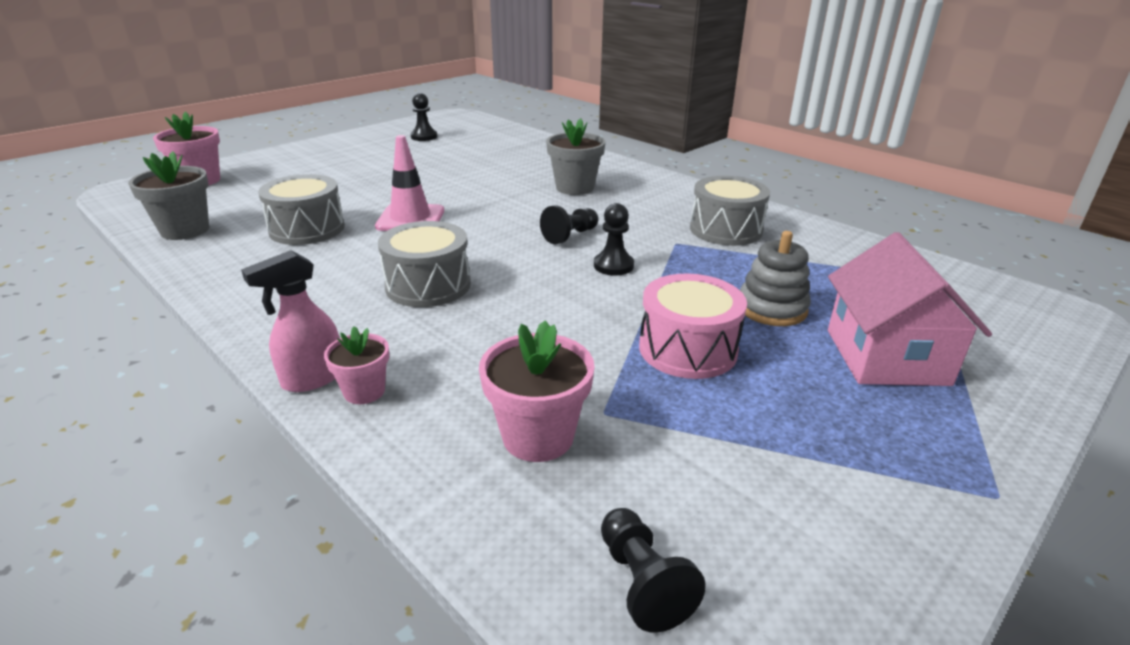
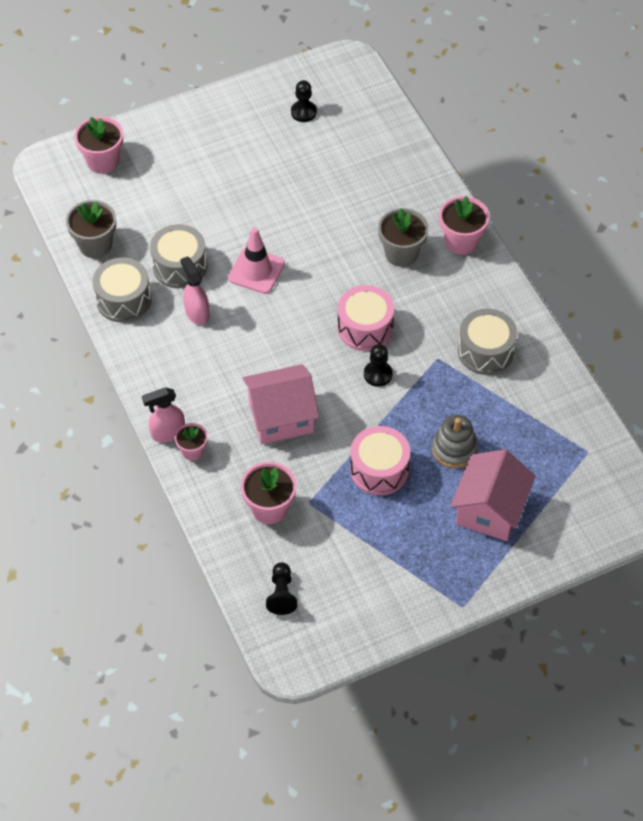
camera: 20 degrees right, 25 degrees up
grey drum [378,221,471,307] -> grey drum moved to [93,257,151,323]
black pawn [540,205,598,244] -> pink drum [338,285,394,351]
none -> pink spray bottle [180,256,210,325]
none -> pink house [243,364,319,444]
none -> pink flower pot [439,196,489,255]

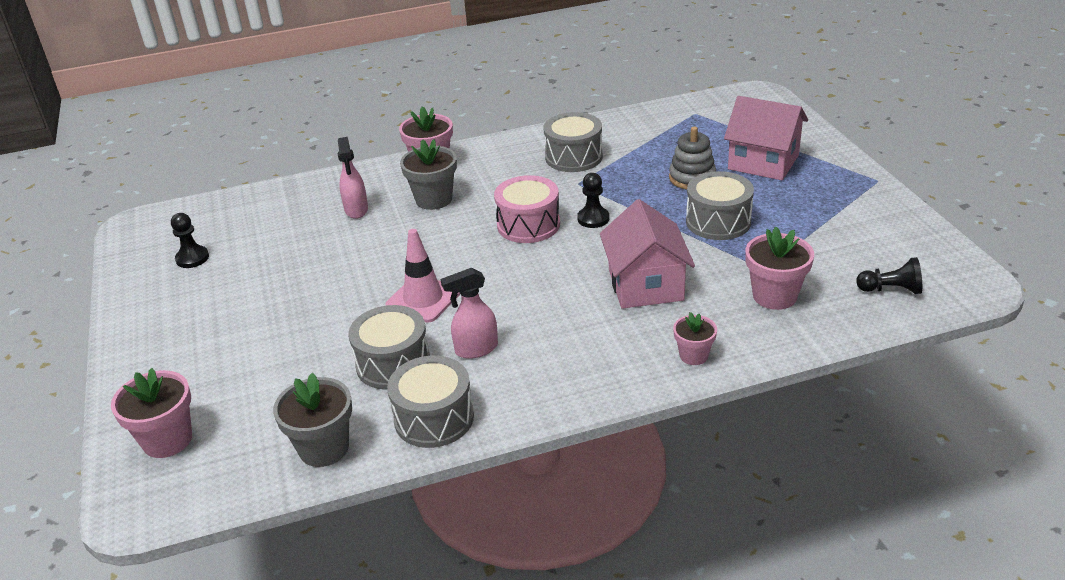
camera: 80 degrees left, 20 degrees down
pink spray bottle [142,387,185,442] -> pink spray bottle moved to [338,137,368,219]
pink drum [350,426,410,495] -> grey drum [686,171,754,240]

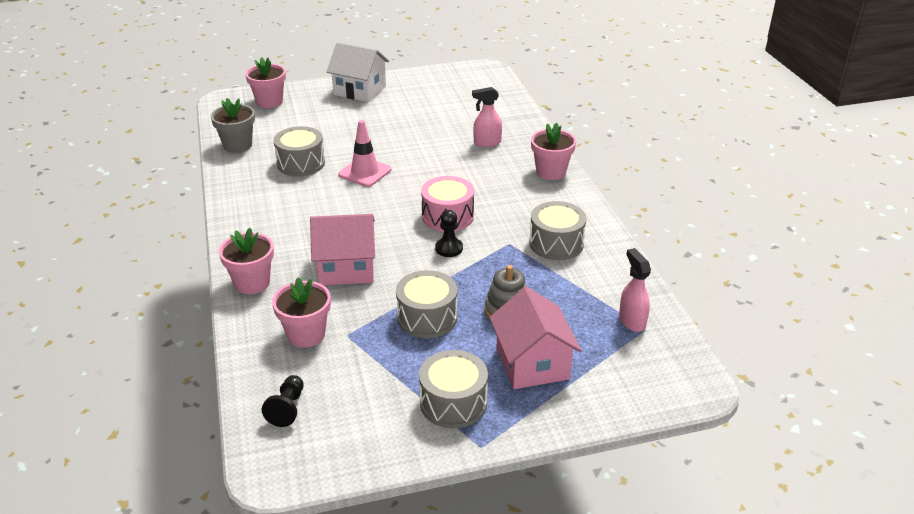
camera: 90 degrees right, 0 degrees up
black pawn [171,213,209,268] -> none
grey drum [387,356,474,448] -> grey drum moved to [419,350,488,428]
grey flower pot [400,139,457,210] -> none
pink spray bottle [441,268,498,359] -> pink spray bottle moved to [619,248,651,332]
pink flower pot [673,312,717,365] -> pink flower pot [219,228,274,294], size x1.63
pink house [724,96,808,180] -> pink house turned 45 degrees counterclockwise [490,287,582,389]
none -> white house [327,42,389,102]

